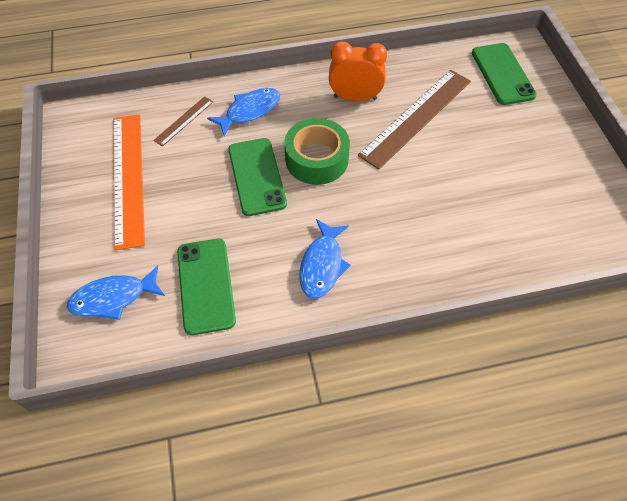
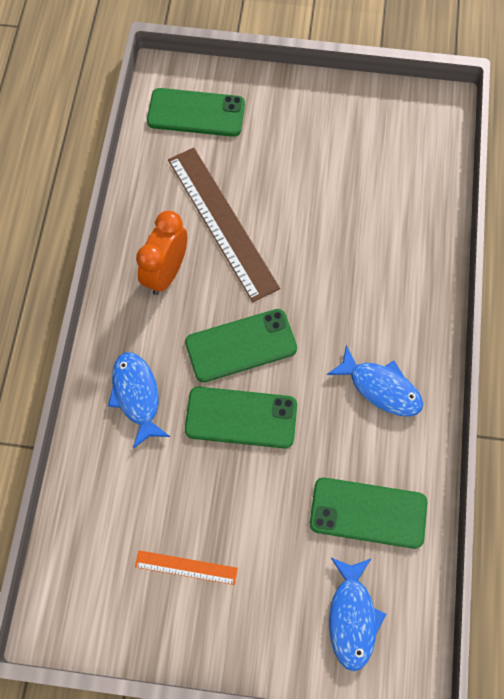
camera: 70 degrees left, 10 degrees up
orange ruler [114,114,145,250] -> orange ruler [135,550,238,585], size x0.48
brown ruler [153,96,213,147] -> none
green tape [284,118,350,185] -> green phone [185,309,297,382]

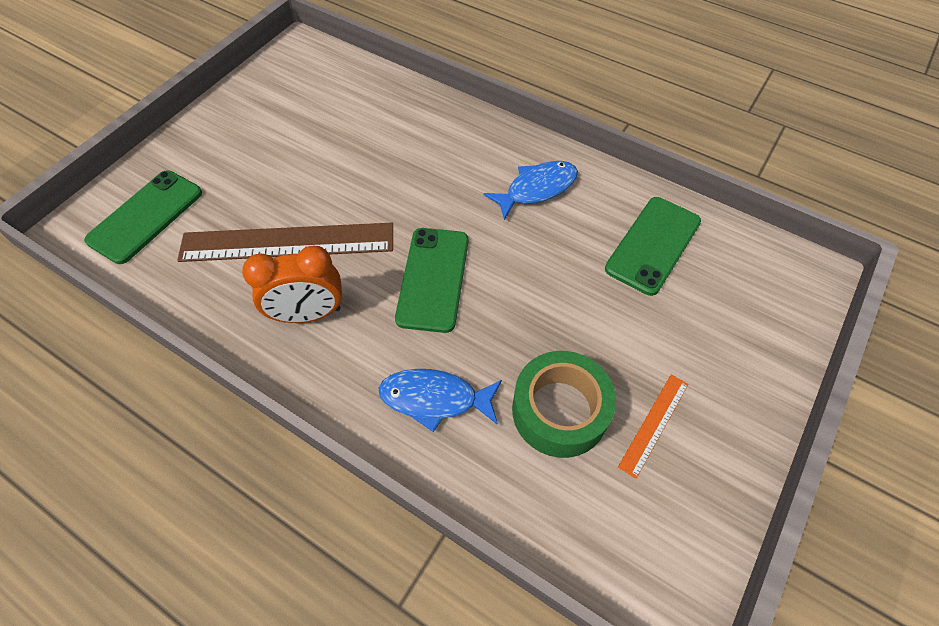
camera: 65 degrees left, 10 degrees down
orange clock [136,211,187,295] -> orange clock turned 60 degrees counterclockwise [242,246,342,323]
green phone [185,387,297,449] -> none
blue fish [329,558,386,671] -> none
none -> green tape [512,351,616,458]

